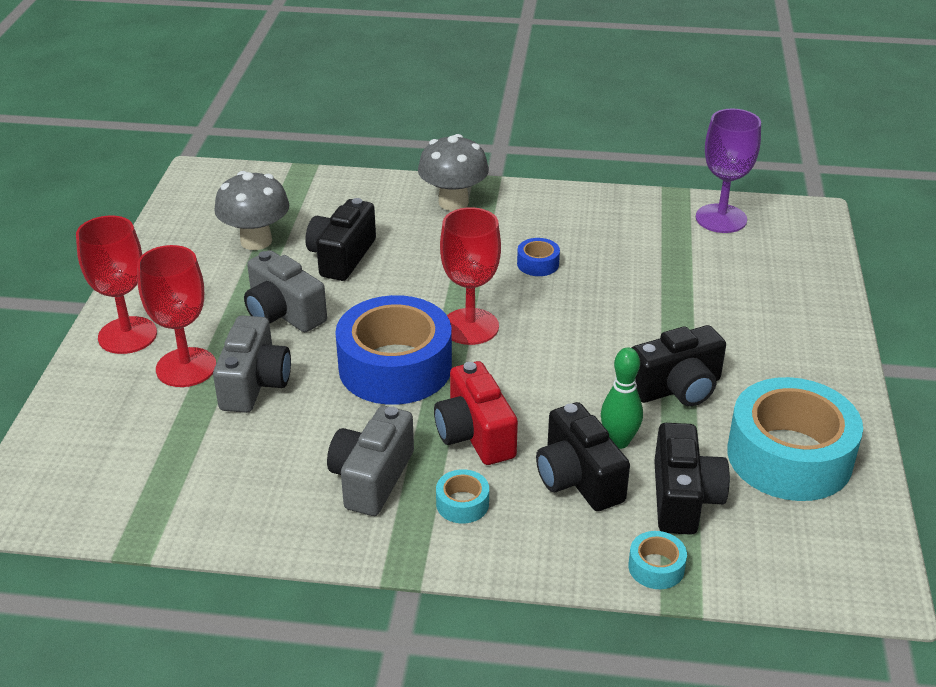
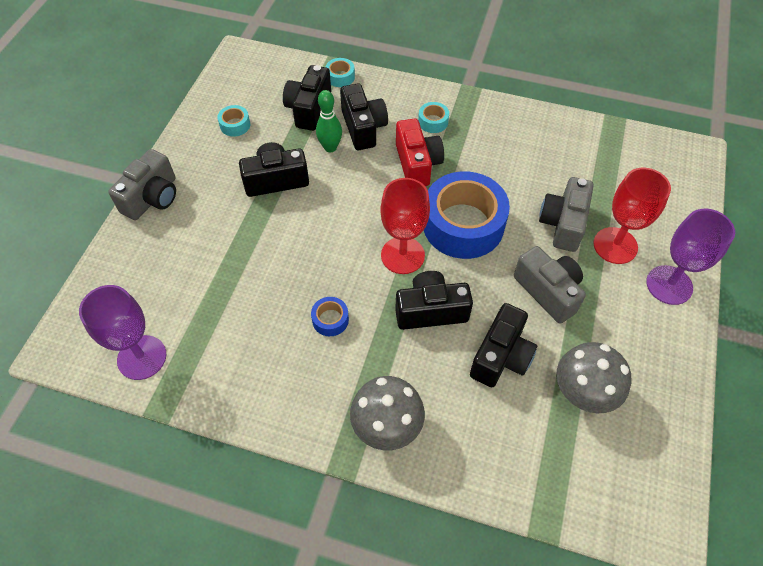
camera: 170 degrees left, 20 degrees up
red goblet [76,216,157,354] -> purple goblet [646,209,735,305]
grey camera [327,406,414,516] -> grey camera moved to [108,149,176,220]
turquoise tape [727,377,863,501] -> turquoise tape [217,105,250,137], size x0.41
none -> black camera [395,271,473,330]

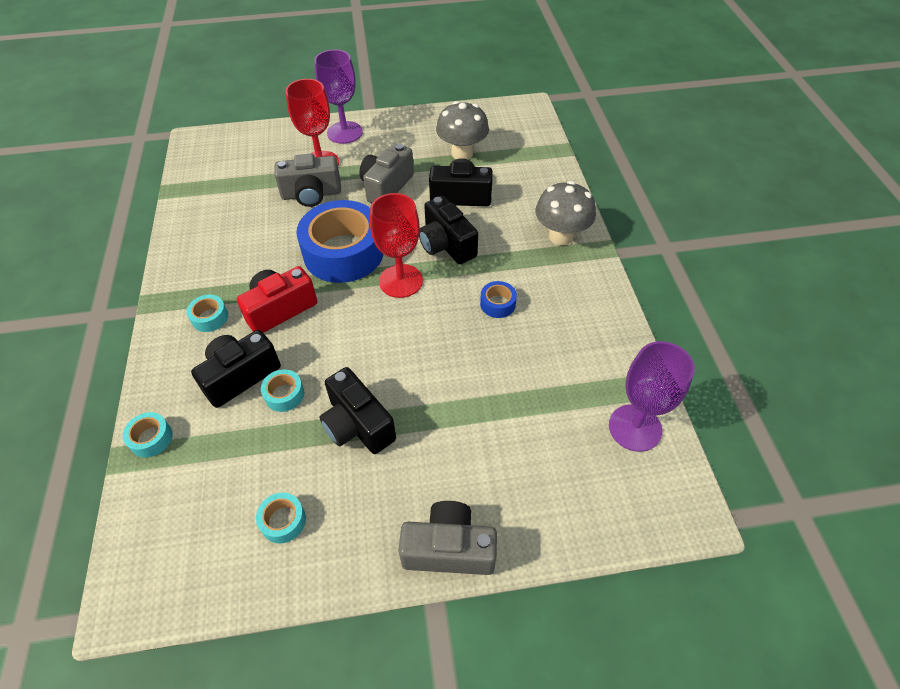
camera: 115 degrees left, 5 degrees down
black camera [283,65,331,131] -> none
green bowling pin [316,90,342,152] -> turquoise tape [261,369,304,412]

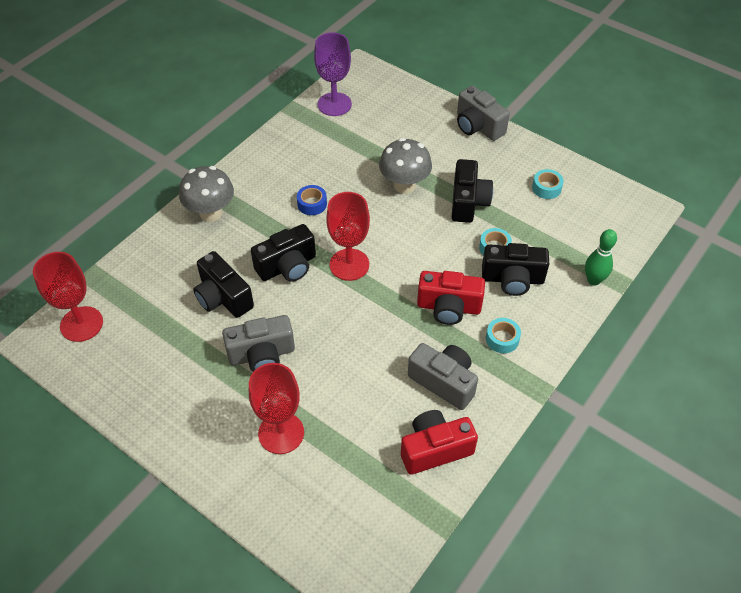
camera: 135 degrees left, 0 degrees up
turquoise tape [123,412,173,457] -> green bowling pin [585,229,617,286]
grey camera [274,154,341,207] -> grey camera moved to [408,343,478,410]
blue tape [297,200,384,283] -> none
purple goblet [314,49,363,144] -> none
black camera [419,196,478,264] -> black camera turned 45 degrees clockwise [251,224,316,282]
grey mushroom [436,101,489,160] -> grey mushroom moved to [379,138,432,194]
none -> red goblet [33,252,103,342]
none -> red camera [401,410,478,475]

